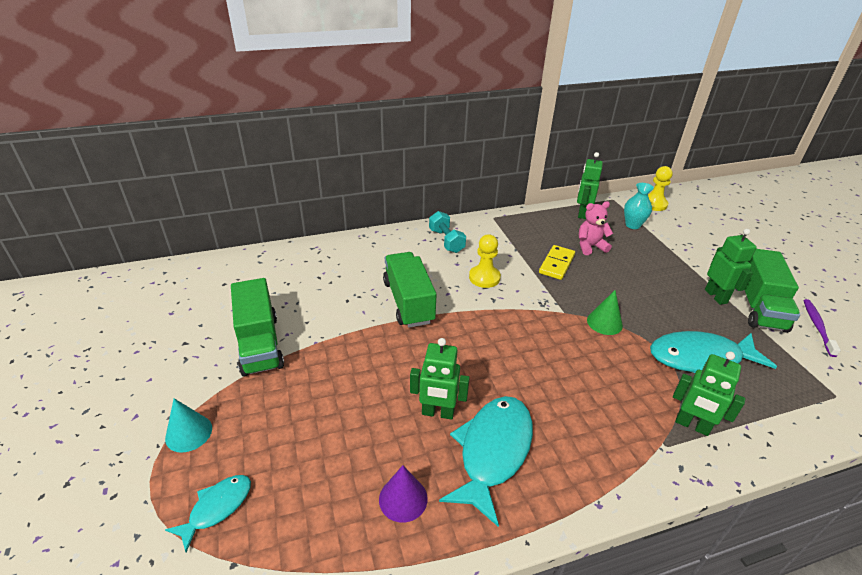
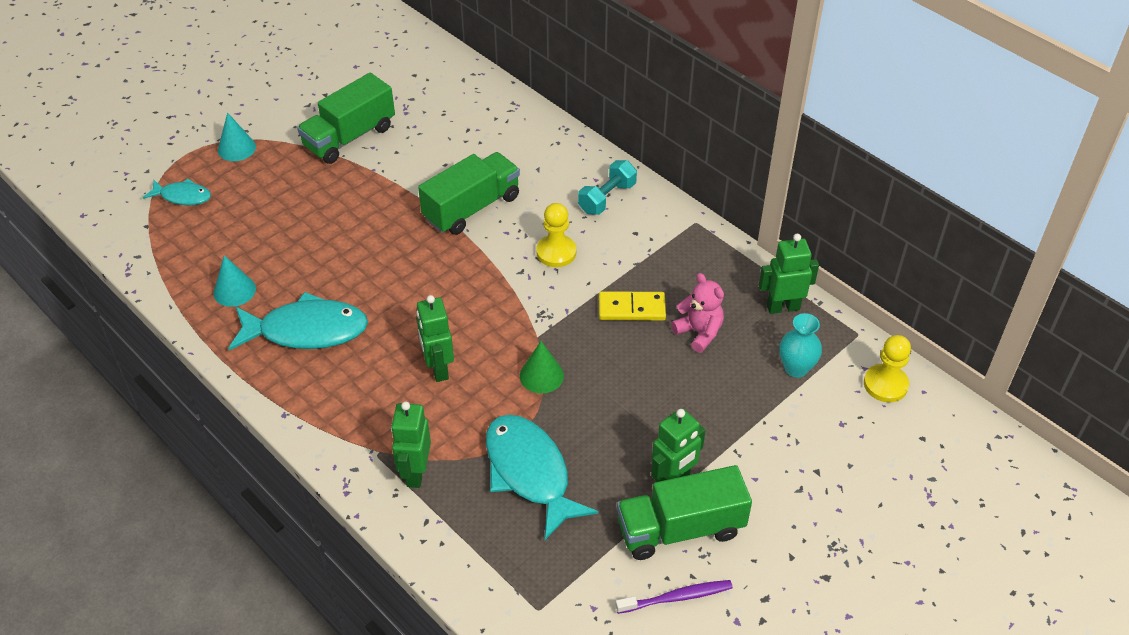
camera: 65 degrees right, 10 degrees up
purple cone [379,465,427,523] -> turquoise cone [213,255,256,307]
green robot [410,338,470,419] -> green robot moved to [416,295,454,382]

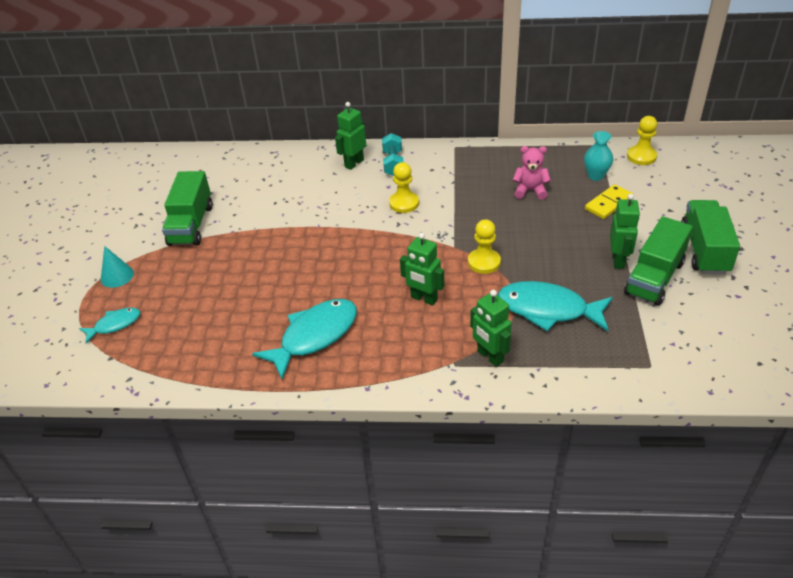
camera: 40 degrees left, 5 degrees down
turquoise cone [213,255,256,307] -> none
green truck [418,152,520,235] -> green truck moved to [681,200,740,274]
green cone [520,341,564,393] -> yellow pawn [468,219,501,274]
yellow domino [599,291,666,321] -> yellow domino moved to [585,184,633,219]
purple toothbrush [616,580,733,614] -> none
green robot [759,234,819,314] -> green robot moved to [335,102,366,170]

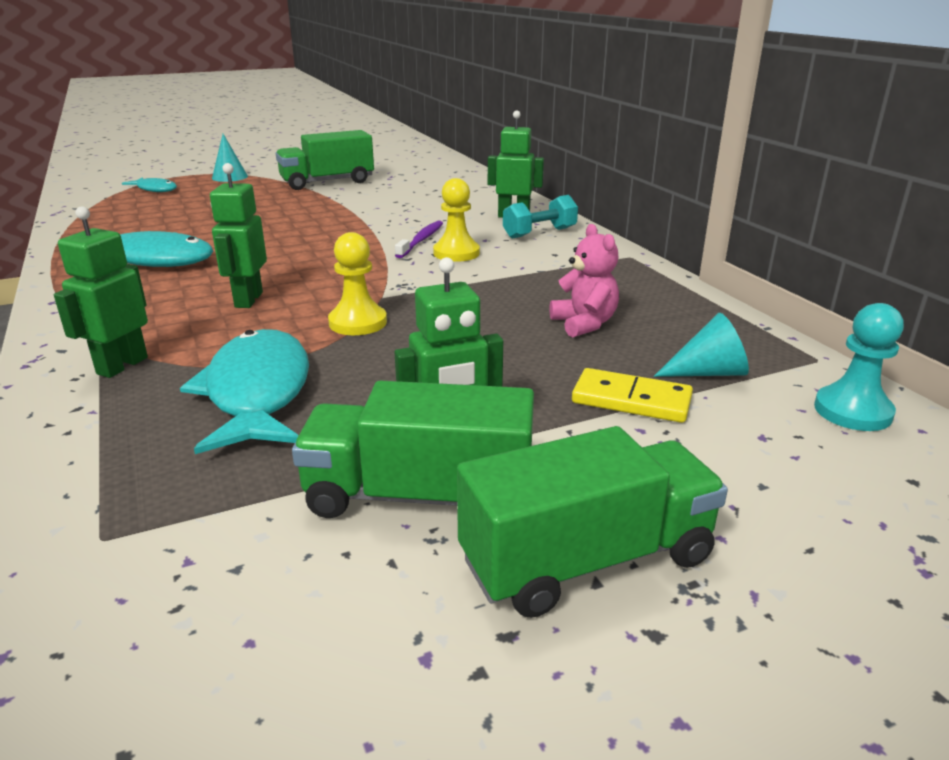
camera: 60 degrees right, 15 degrees down
turquoise vase [584,131,613,181] -> turquoise cone [654,313,749,377]
yellow pawn [627,116,657,165] -> turquoise pawn [814,303,904,431]
none -> purple toothbrush [395,221,443,258]

